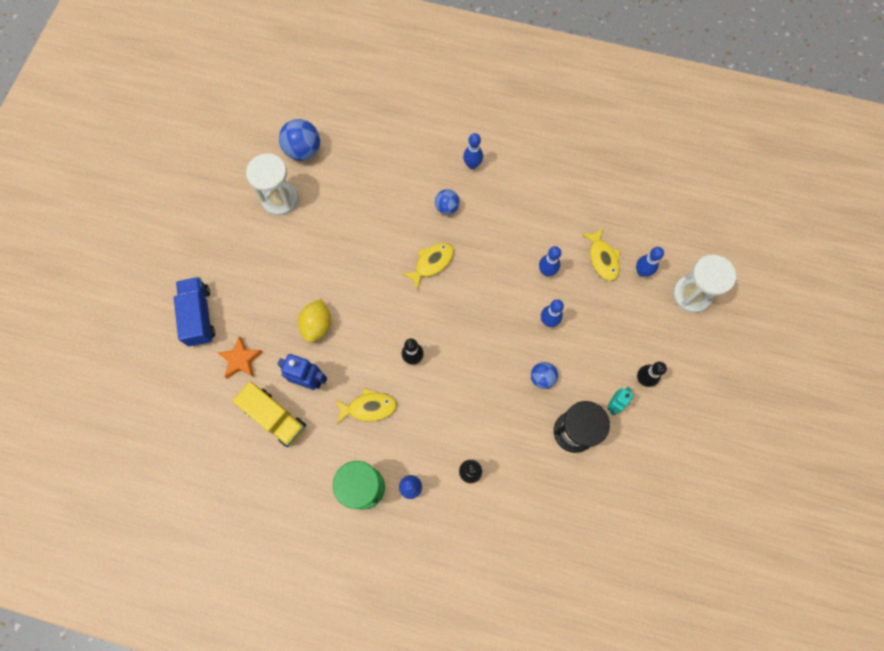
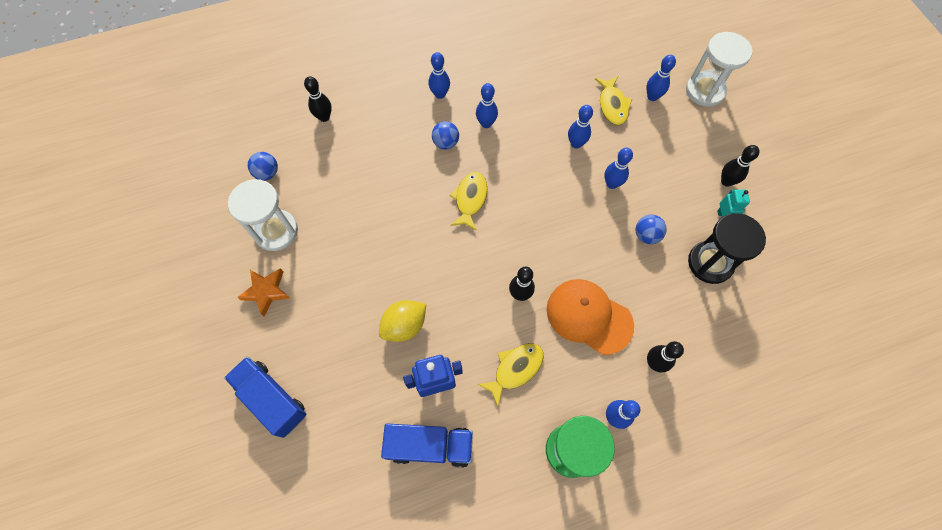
camera: 35 degrees left, 5 degrees down
orange star [217,336,262,379] -> orange star moved to [237,268,290,316]
yellow truck [233,382,306,447] -> blue truck [381,423,473,468]
blue ball [279,119,320,161] -> blue ball [248,152,278,180], size x0.61
yellow lemon [298,299,331,343] -> yellow lemon turned 75 degrees clockwise [379,300,426,342]
yellow fish [581,228,620,281] -> yellow fish turned 45 degrees clockwise [595,76,632,125]
none -> black bowling pin [304,76,332,122]
none -> blue bowling pin [476,83,498,128]
none -> orange cap [547,279,634,355]

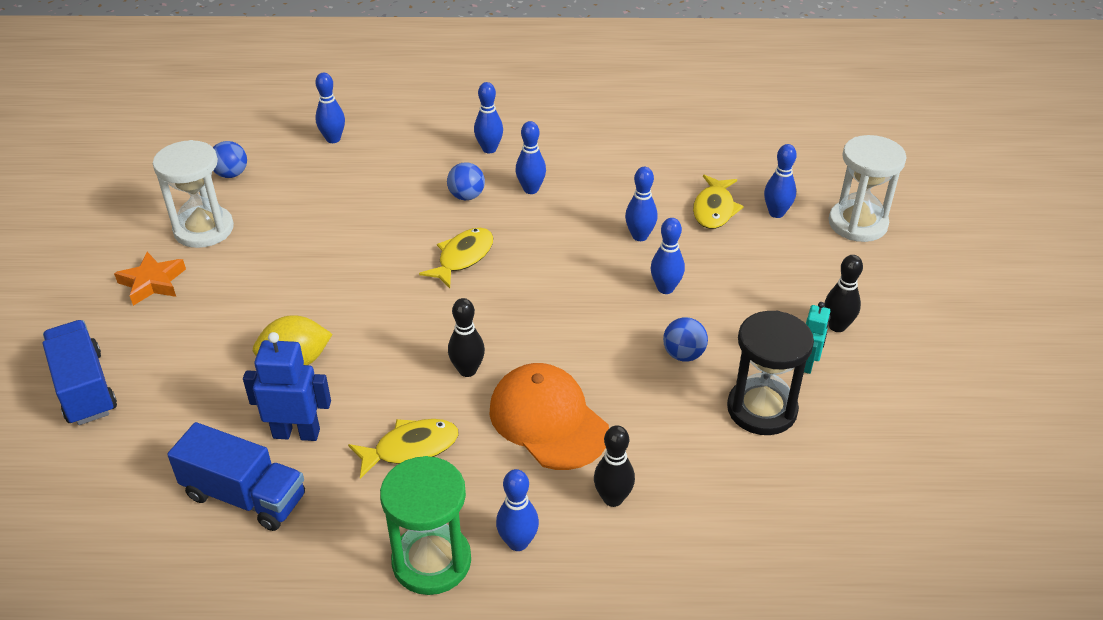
camera: 20 degrees right, 25 degrees down
black bowling pin [304,76,332,122] -> blue bowling pin [315,72,345,143]

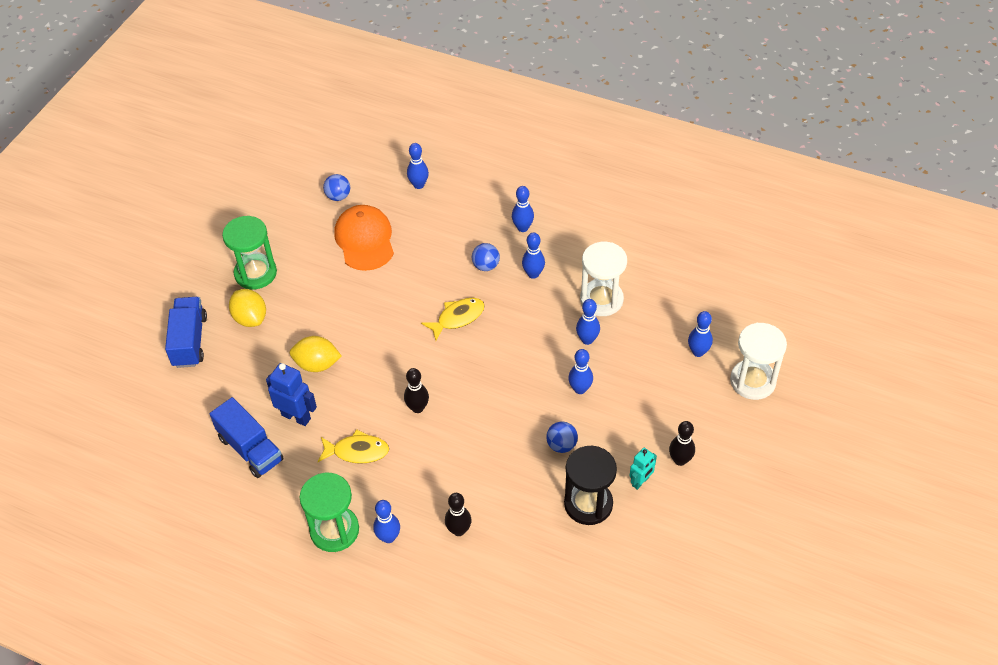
camera: 25 degrees right, 10 degrees up
orange star [114,252,186,306] -> green hourglass [222,216,277,289]
white hourglass [153,140,234,248] -> white hourglass moved to [580,242,627,316]
orange cap [490,363,609,470] -> orange cap moved to [334,205,394,271]
yellow fish [693,175,744,229] -> none
none -> yellow lemon [229,289,266,327]

